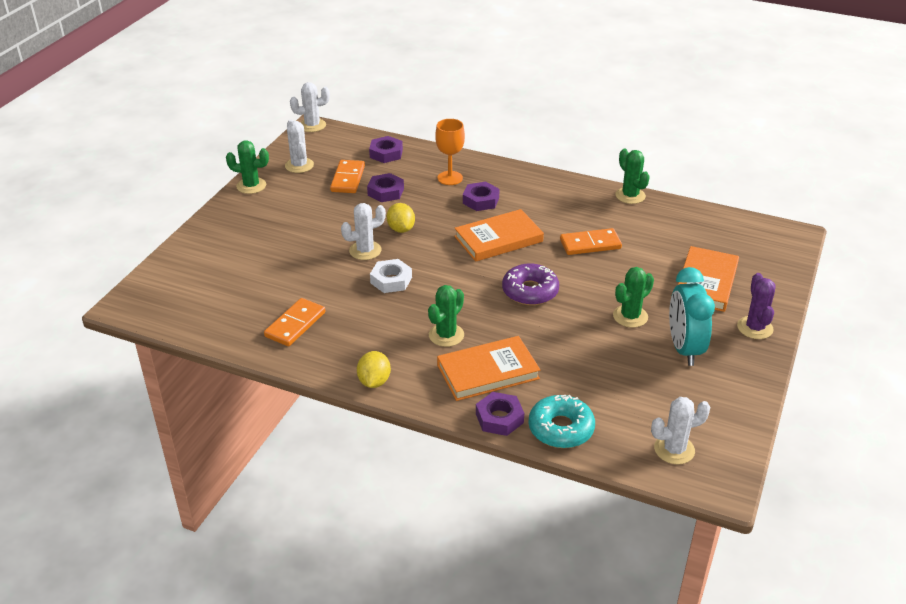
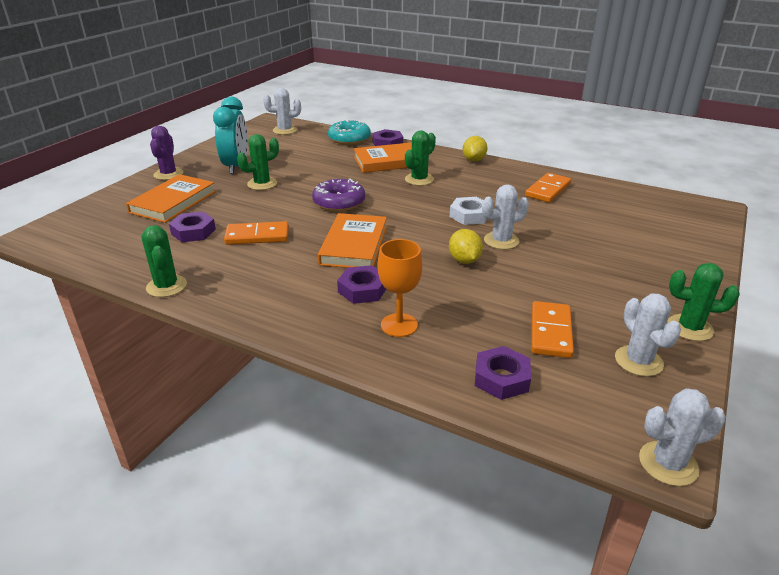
camera: 175 degrees left, 5 degrees down
purple nut [367,173,404,202] -> purple nut moved to [169,212,216,242]
orange book [454,209,544,262] -> orange book turned 60 degrees counterclockwise [318,213,387,268]

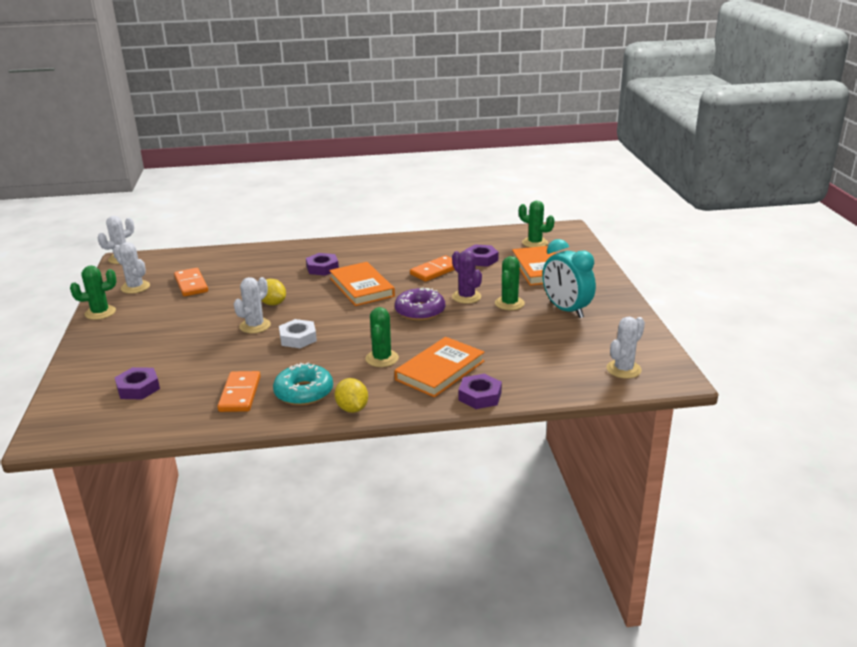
camera: 145 degrees right, 5 degrees down
green cactus [142,225,187,297] -> green cactus moved to [519,201,555,247]
purple cactus [150,126,183,180] -> purple cactus moved to [452,250,482,304]
turquoise donut [328,119,371,145] -> turquoise donut moved to [273,362,333,405]
orange goblet [377,239,422,337] -> none
purple nut [475,346,531,400] -> purple nut moved to [115,367,160,399]

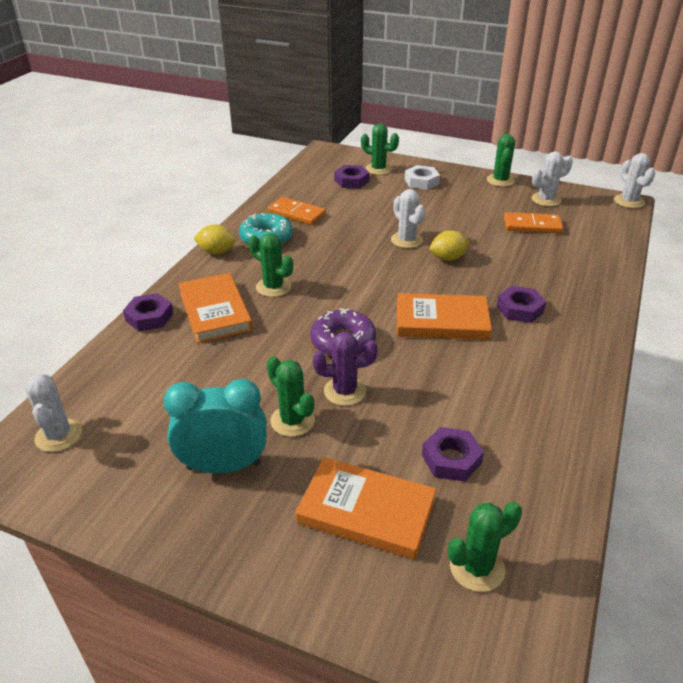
camera: 120 degrees right, 10 degrees up
white nut [279,319,317,348] -> white nut moved to [405,165,440,190]
orange domino [410,255,455,282] -> none
none -> green cactus [361,123,399,175]

